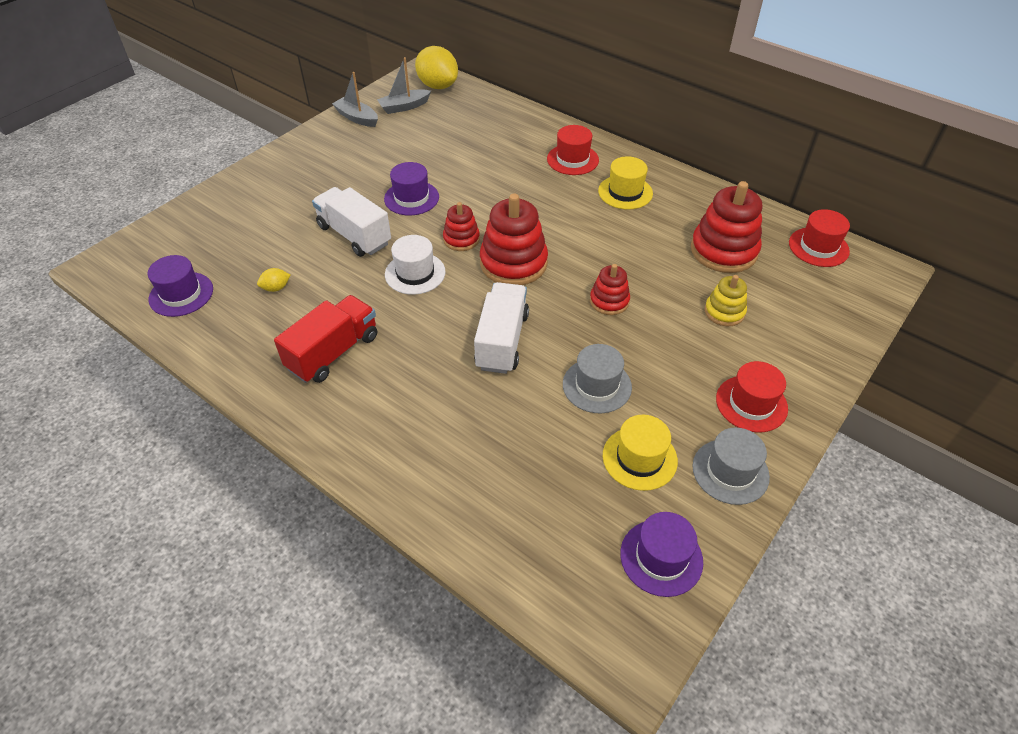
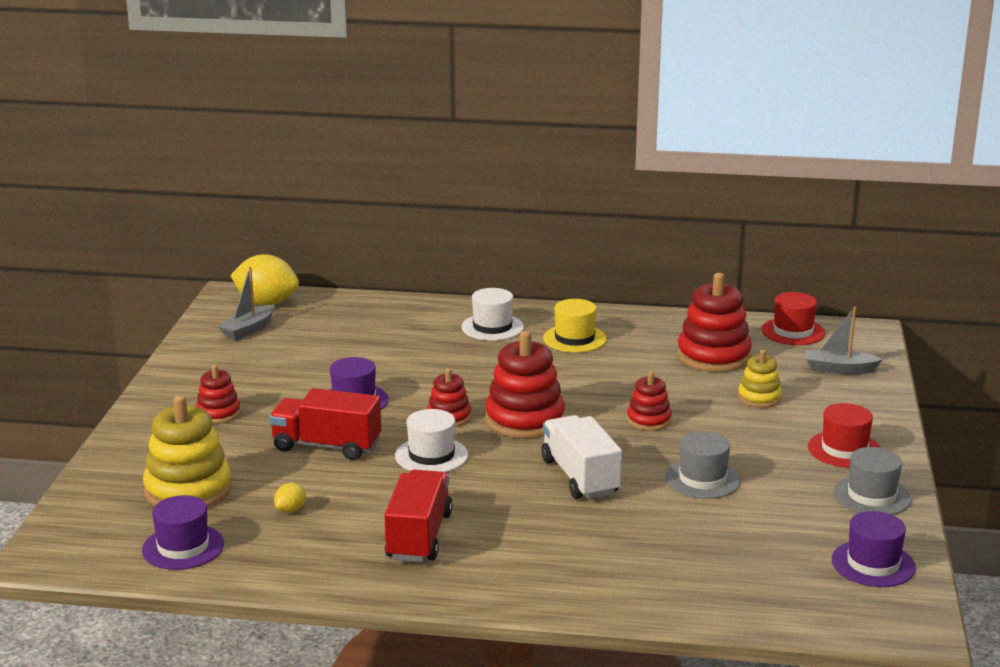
camera: 30 degrees left, 25 degrees down
white truck [312,187,391,257] -> red truck [269,388,381,460]
grey boat [332,72,378,127] -> grey boat moved to [806,307,883,374]
red hat [547,125,599,175] -> white hat [461,288,524,341]
yellow hat [603,415,678,491] -> none
none -> yellow stacking toy [143,395,232,508]
none -> red stacking toy [196,365,241,424]

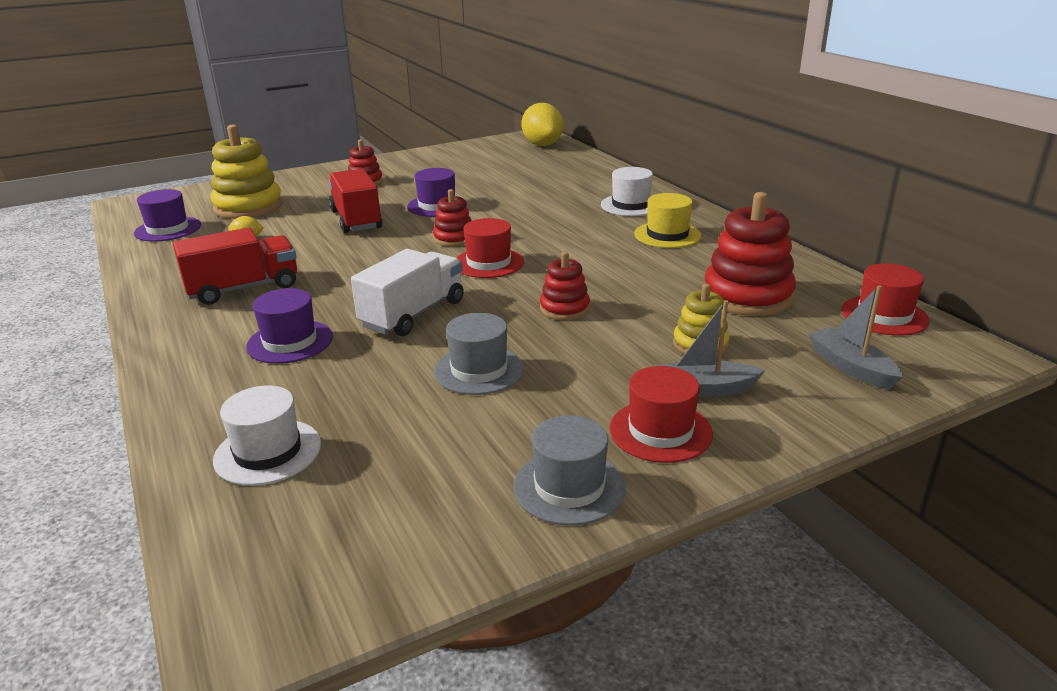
camera: 55 degrees right, 5 degrees up
grey boat [218,267,275,340] -> grey boat moved to [654,300,765,397]
white hat [395,409,468,472] -> white hat moved to [213,385,321,486]
red stacking toy [485,331,565,438] -> red hat [457,218,524,278]
purple hat [832,511,916,587] -> purple hat moved to [246,288,333,364]

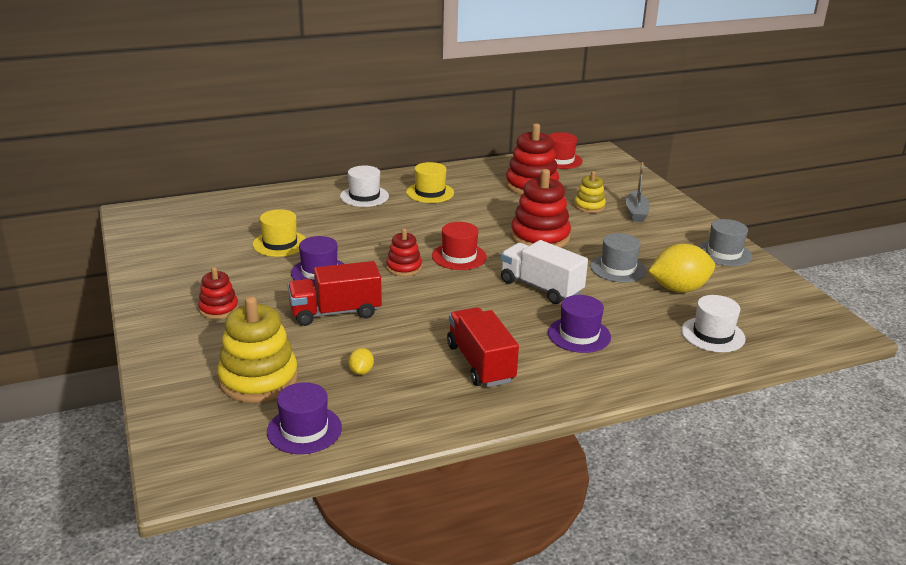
camera: 85 degrees left, 0 degrees up
yellow lemon [521,103,564,146] -> yellow lemon moved to [649,244,715,293]
red stacking toy [540,252,590,320] -> red stacking toy [511,169,571,248], size x1.79
red hat [609,366,713,463] -> none
grey boat [809,285,903,390] -> none
none -> yellow hat [253,209,306,257]

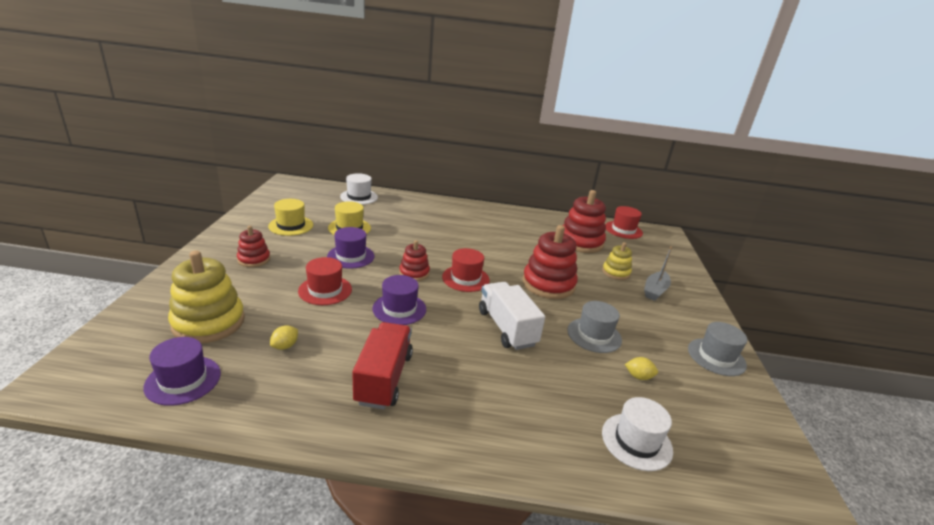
camera: 25 degrees right, 0 degrees up
red truck [287,261,382,326] -> red hat [298,257,352,305]
white hat [340,165,389,207] -> white hat moved to [340,173,378,205]
yellow hat [406,162,454,203] -> yellow hat moved to [268,199,313,236]
purple hat [548,295,611,353] -> purple hat moved to [372,275,426,325]
yellow lemon [649,244,715,293] -> yellow lemon [625,357,658,380], size x0.44

